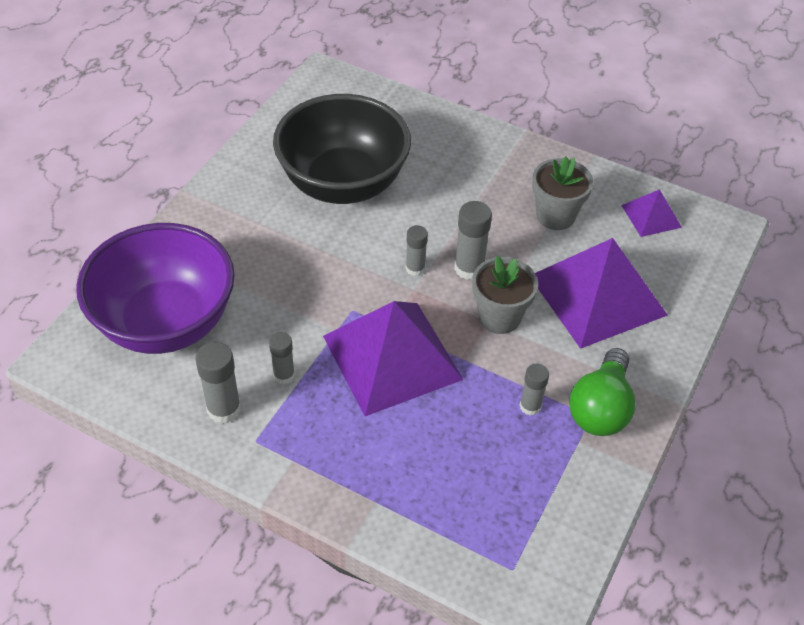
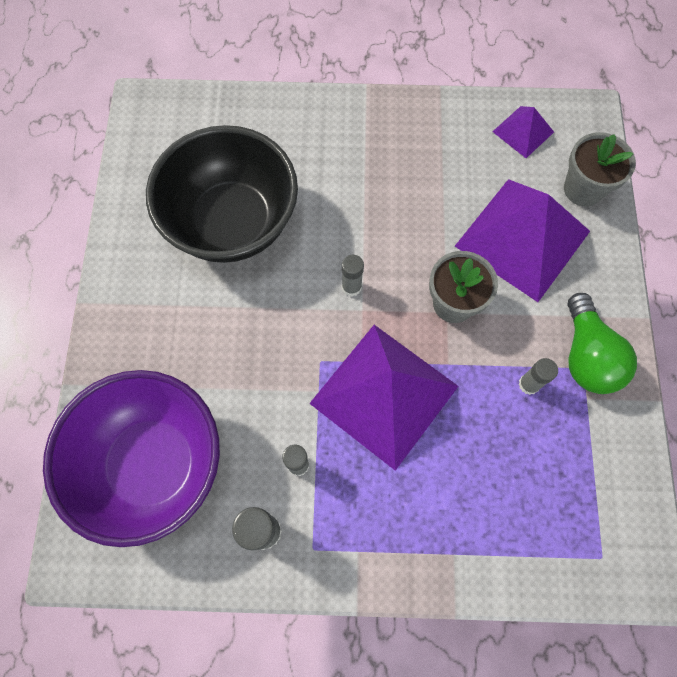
camera: 25 degrees left, 20 degrees up
grey glue stick [454,201,492,280] -> none
grey flower pot [532,156,593,230] -> grey flower pot moved to [564,132,636,206]

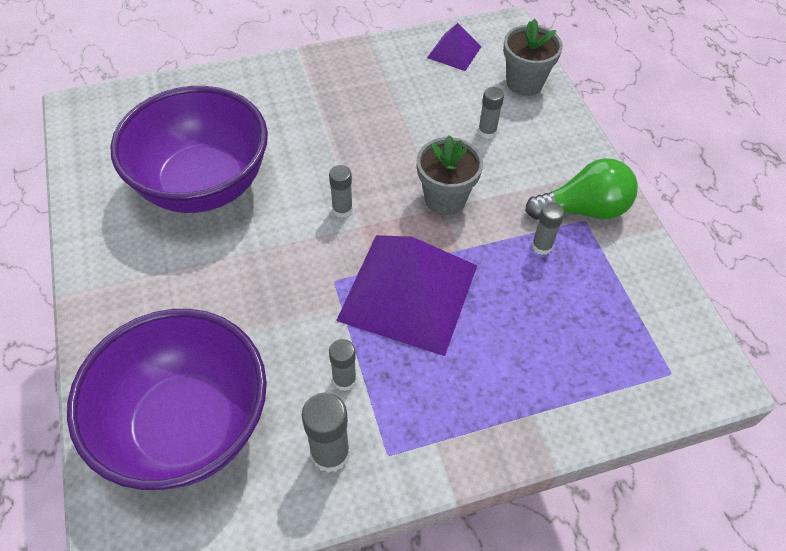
camera: 20 degrees left, 15 degrees down
black bowl [146,125,298,263] -> purple bowl [111,86,268,213]
purple pyramid [455,179,590,302] -> grey glue stick [478,87,504,139]
green light bulb [567,293,637,394] -> green light bulb turned 75 degrees counterclockwise [525,158,638,220]

